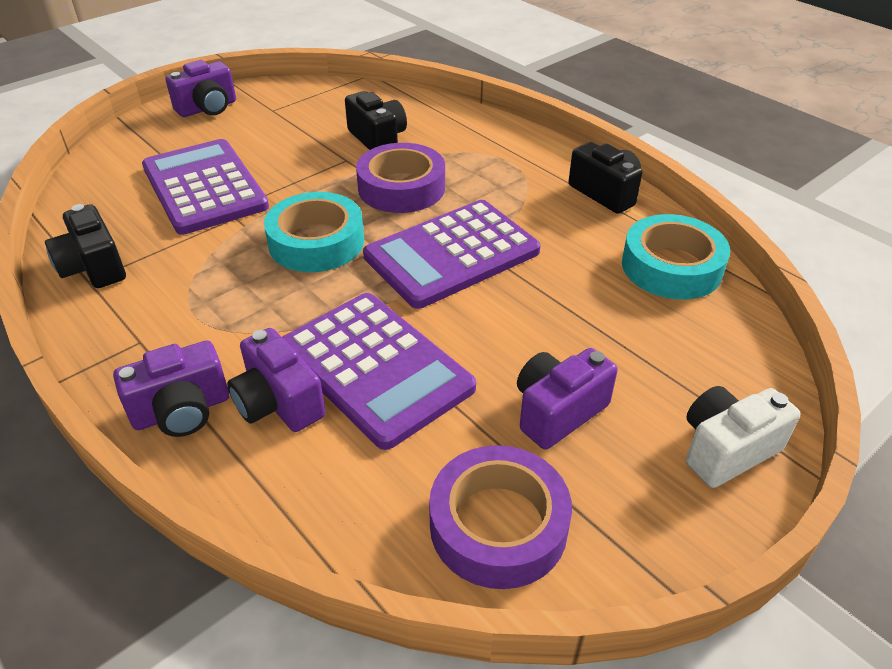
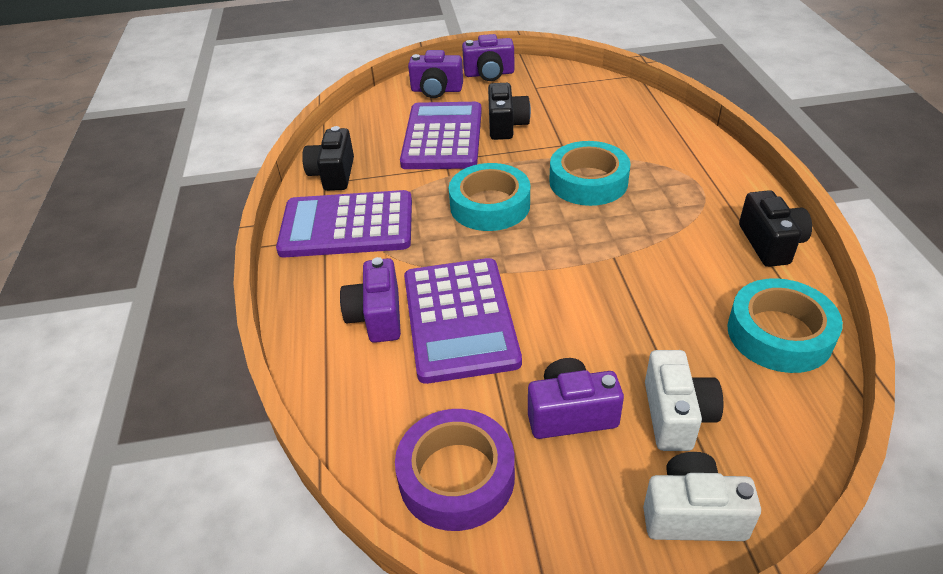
camera: 35 degrees right, 0 degrees up
purple camera [113,341,229,437] -> purple camera moved to [408,50,463,98]
black camera [345,91,407,150] -> black camera moved to [488,83,531,140]
purple tape [356,143,445,213] -> turquoise tape [549,141,630,206]
purple calculator [363,200,540,309] -> purple calculator moved to [276,190,412,257]
none -> white camera [645,350,723,451]

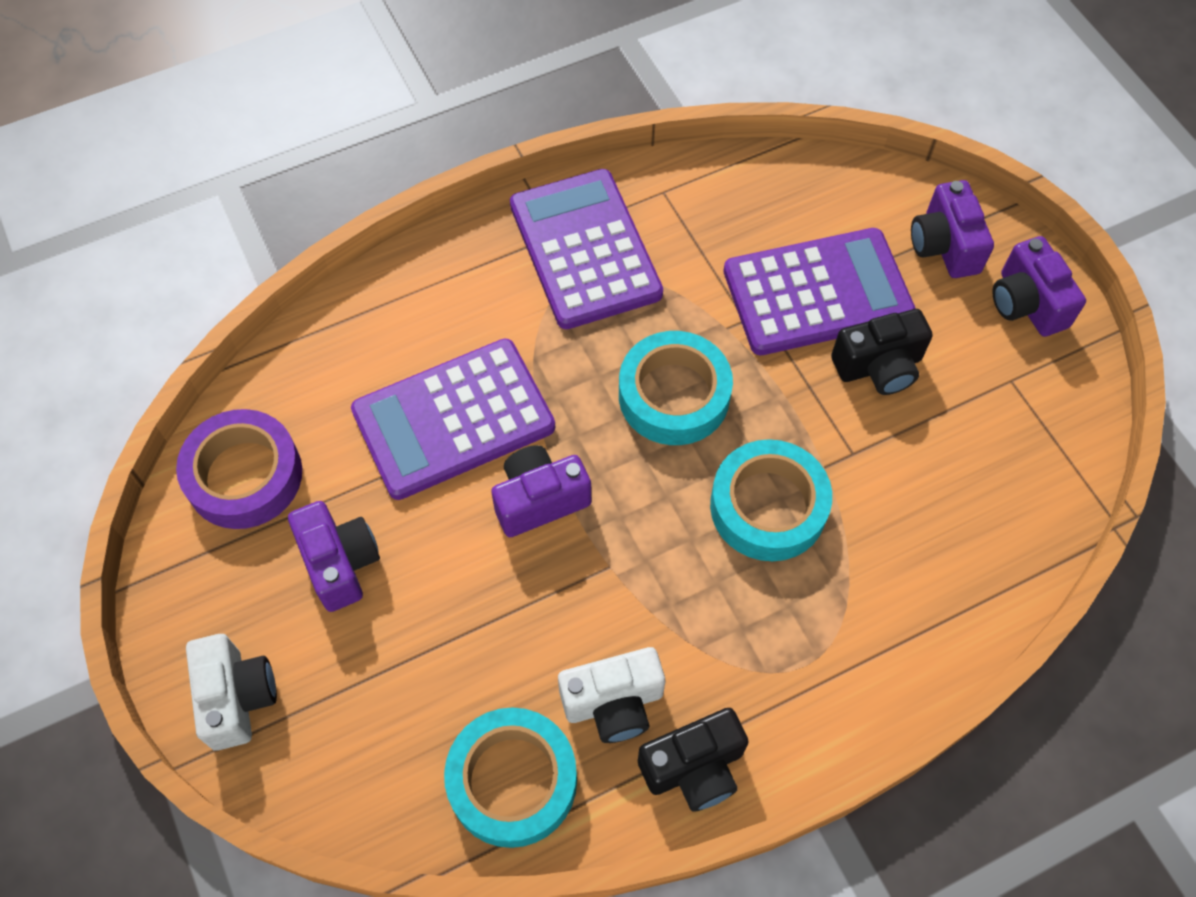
camera: 70 degrees right, 20 degrees up
black camera [302,126,354,191] -> none
purple camera [340,257,401,343] -> purple camera moved to [491,445,591,537]
white camera [645,350,723,451] -> white camera moved to [558,647,665,743]

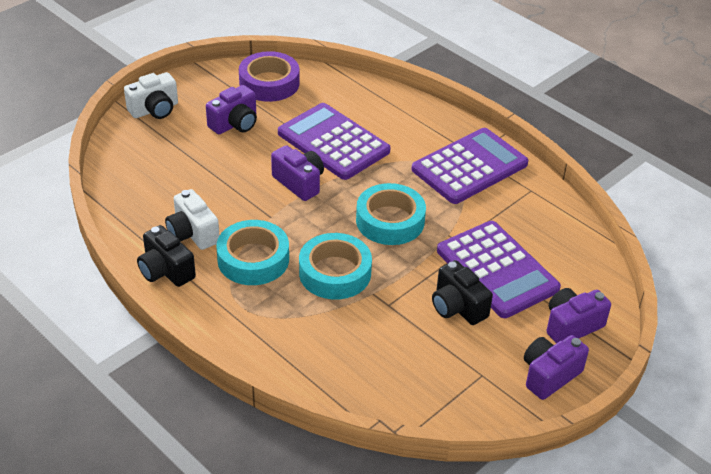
camera: 70 degrees right, 20 degrees down
turquoise tape [444,707,577,848] -> turquoise tape moved to [216,220,289,285]

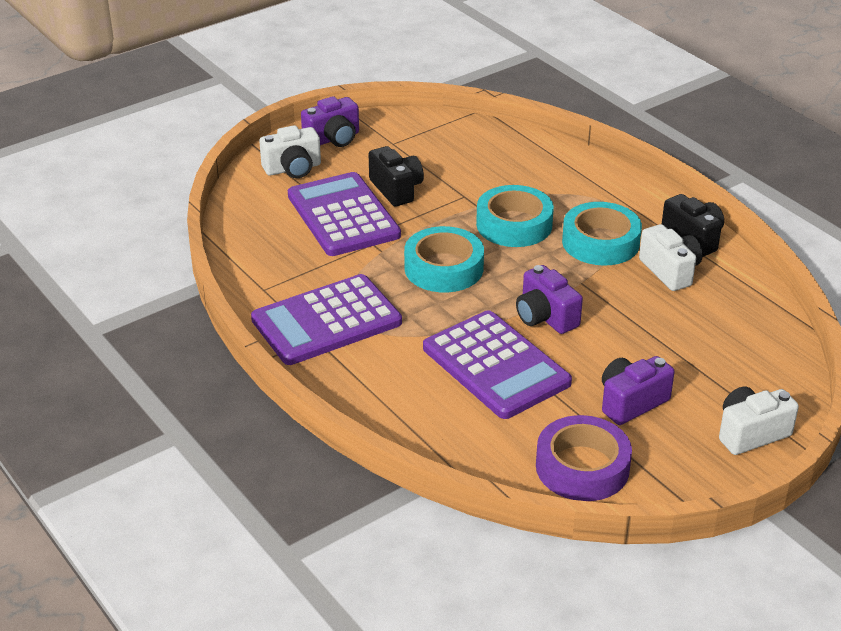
camera: 170 degrees left, 5 degrees down
purple camera [547,288,611,343] -> white camera [259,125,321,178]

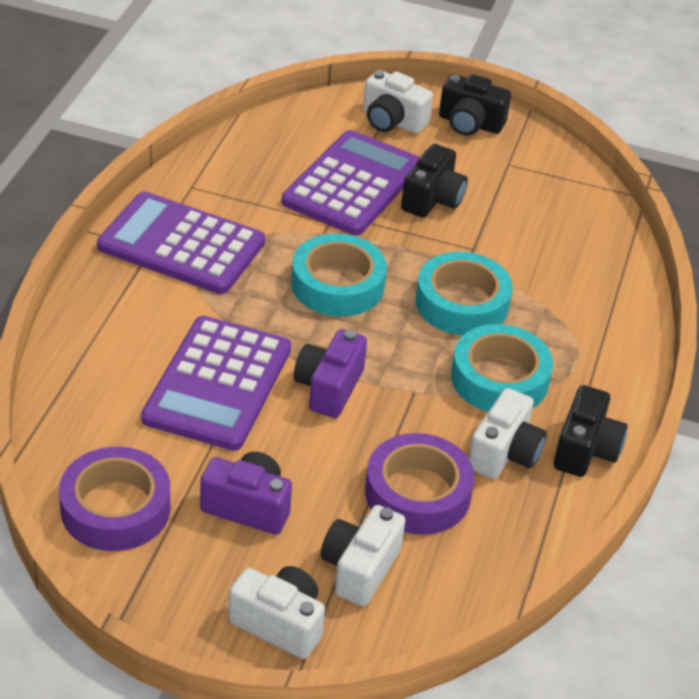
camera: 50 degrees right, 5 degrees up
purple camera [301,96,359,147] -> black camera [439,74,511,136]
none -> white camera [321,505,405,606]
none -> purple tape [365,433,474,535]

